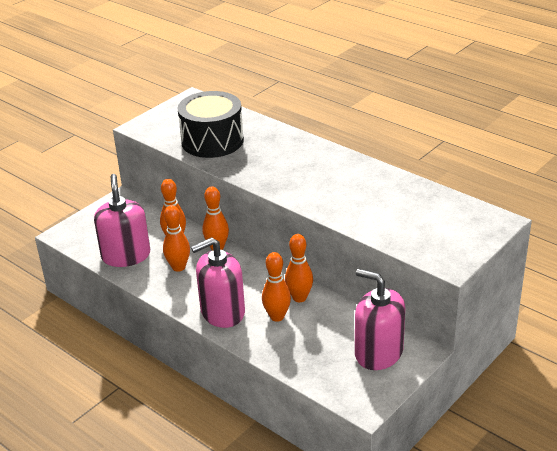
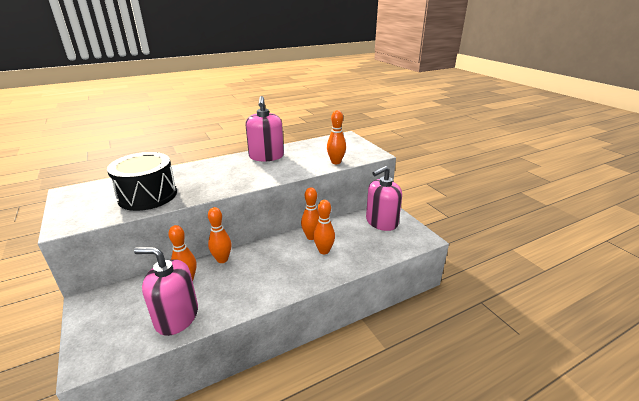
camera: 70 degrees left, 5 degrees down
orange bowling pin [163,205,190,272] -> orange bowling pin moved to [327,110,346,164]
pink soap dispenser [191,237,245,328] -> pink soap dispenser moved to [245,96,284,161]

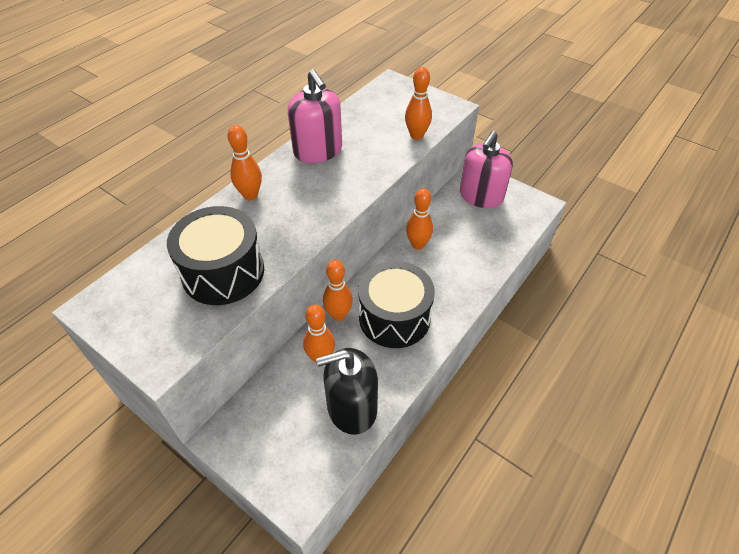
camera: 25 degrees left, 20 degrees up
pink soap dispenser [134,247,198,336] -> black soap dispenser [316,348,378,435]
orange bowling pin [313,200,335,254] -> orange bowling pin moved to [227,125,262,200]
none -> black drum [358,261,435,348]

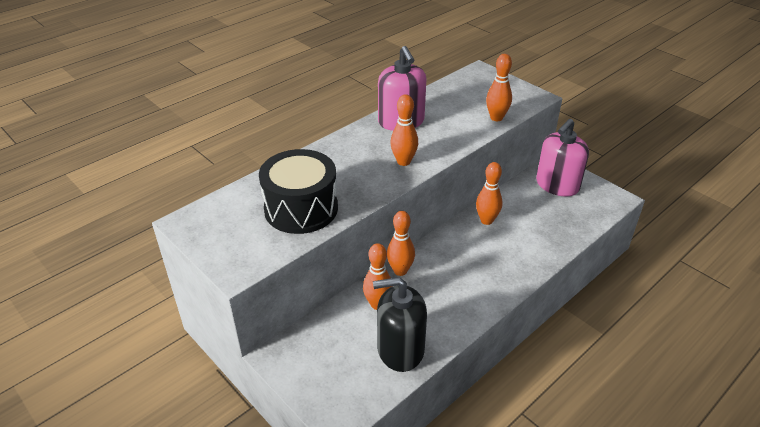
camera: 10 degrees right, 10 degrees down
orange bowling pin [227,125,262,200] -> orange bowling pin moved to [390,94,418,166]
black drum [358,261,435,348] -> none

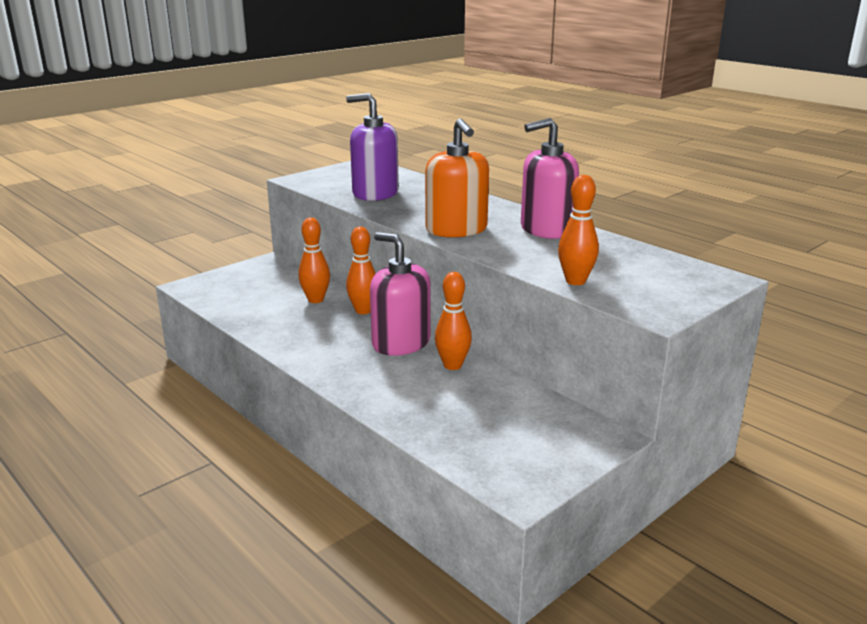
camera: 90 degrees right, 15 degrees down
black drum [259,149,338,234] -> purple soap dispenser [346,93,399,201]
black soap dispenser [373,277,427,372] -> none
orange bowling pin [390,94,418,166] -> orange soap dispenser [425,119,489,238]
pink soap dispenser [536,119,589,196] -> pink soap dispenser moved to [370,232,430,356]

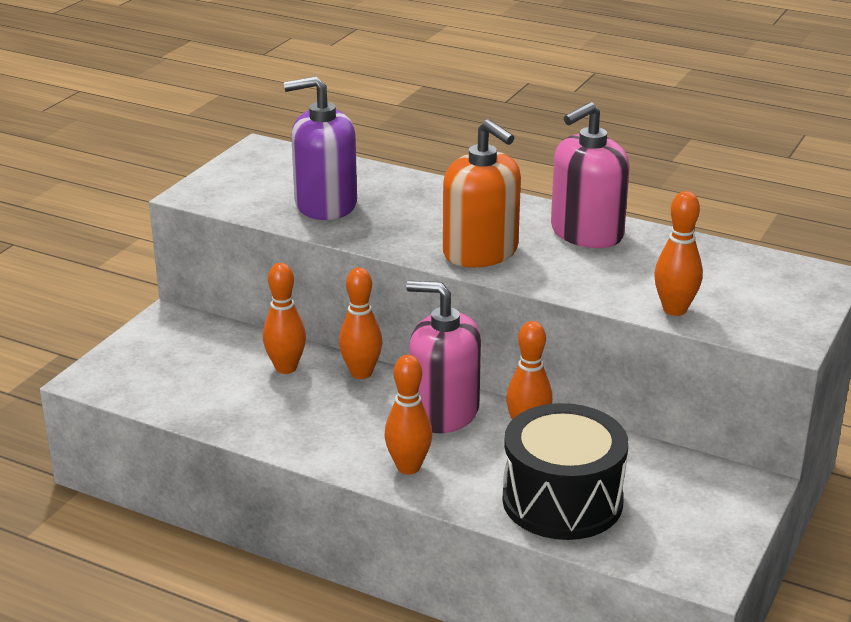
camera: 20 degrees left, 5 degrees up
none -> orange bowling pin [384,355,432,475]
none -> black drum [502,403,628,540]

